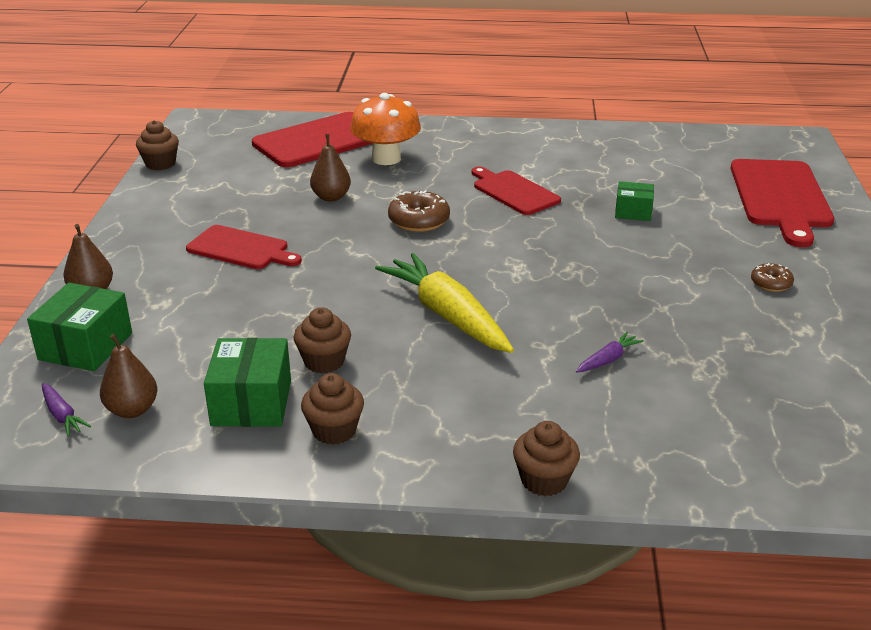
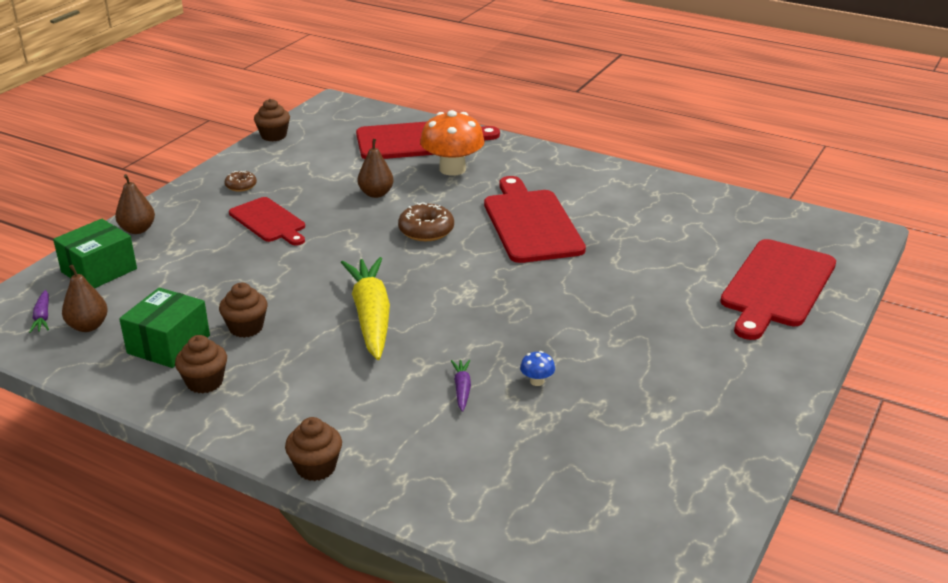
camera: 25 degrees right, 0 degrees up
red cutting board [471,167,561,215] -> red cutting board [484,176,586,263], size x1.61
purple carrot [576,332,644,373] -> purple carrot turned 75 degrees counterclockwise [451,360,471,412]
green box [615,181,654,221] -> none
brown donut [751,263,794,292] -> brown donut moved to [224,171,257,192]
none -> blue mushroom [520,351,555,386]

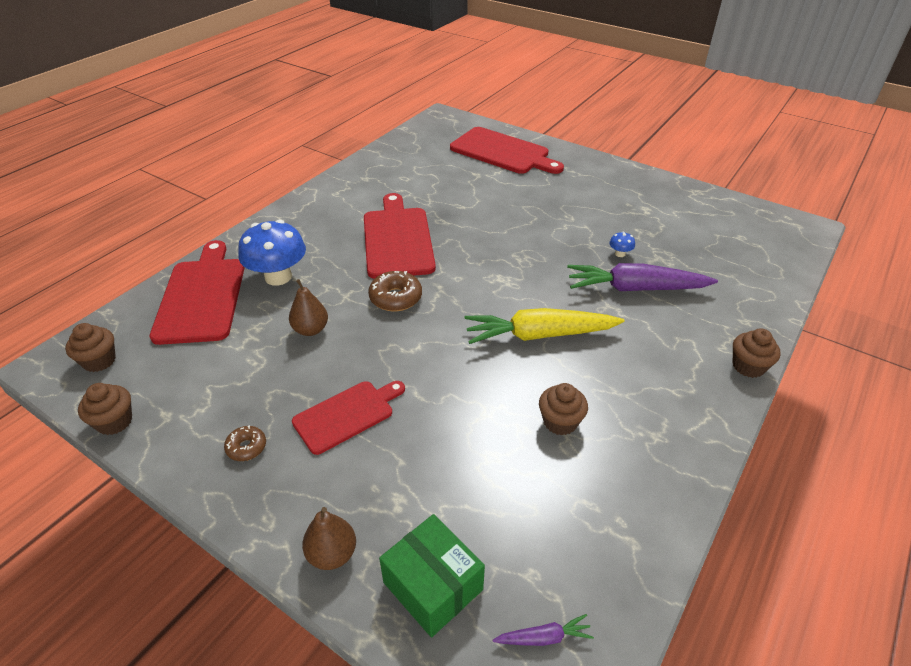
camera: 85 degrees left, 10 degrees up
brown pear [62,264,108,332] -> none
green box [119,287,210,368] -> none
brown cupcake [175,335,227,393] -> brown cupcake moved to [65,323,116,372]
orange mushroom [420,110,485,176] -> blue mushroom [238,220,306,286]
purple carrot [451,360,471,412] -> purple carrot [567,263,718,291], size x2.36
red cutting board [484,176,586,263] -> red cutting board turned 90 degrees clockwise [364,193,436,279]

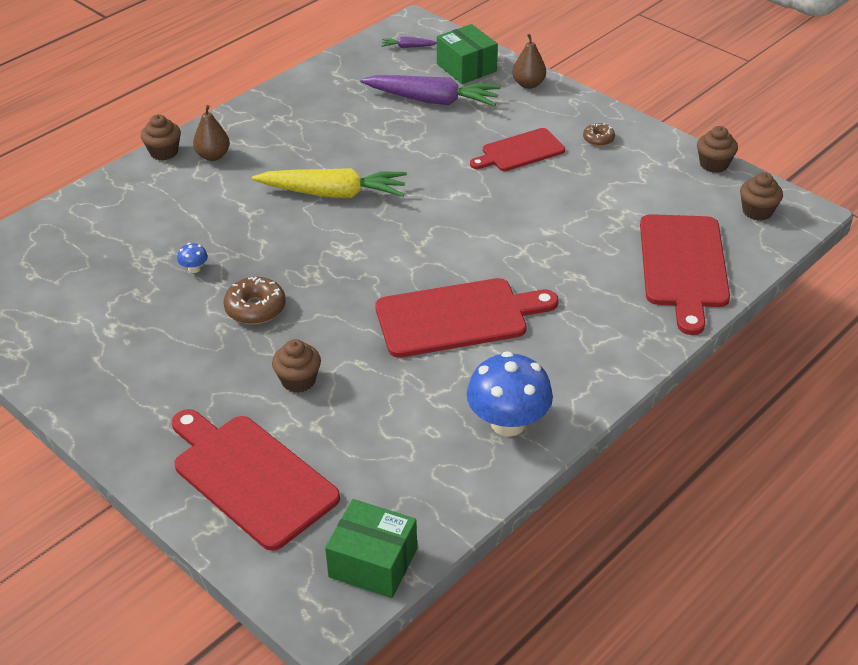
camera: 170 degrees left, 0 degrees up
blue mushroom [238,220,306,286] -> blue mushroom moved to [467,351,553,437]
brown pear [289,279,328,336] -> brown pear moved to [193,105,230,161]
red cutting board [364,193,436,279] -> red cutting board turned 105 degrees counterclockwise [375,278,559,358]
brown donut [368,271,422,311] -> brown donut moved to [224,277,285,325]
brown cupcake [539,383,588,435] -> brown cupcake moved to [272,339,321,393]
purple carrot [567,263,718,291] -> purple carrot moved to [360,75,501,106]
none -> green box [325,499,417,598]

